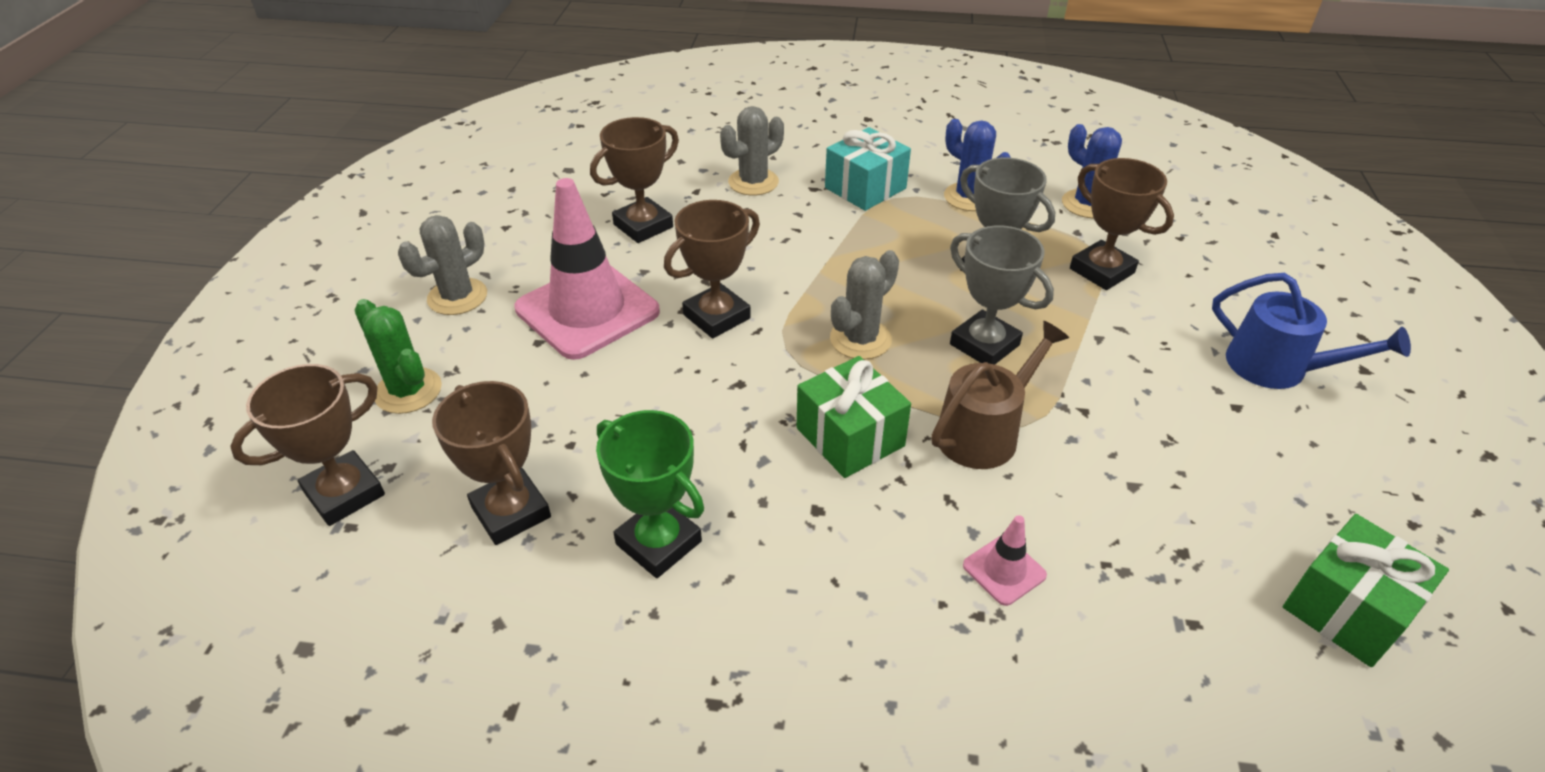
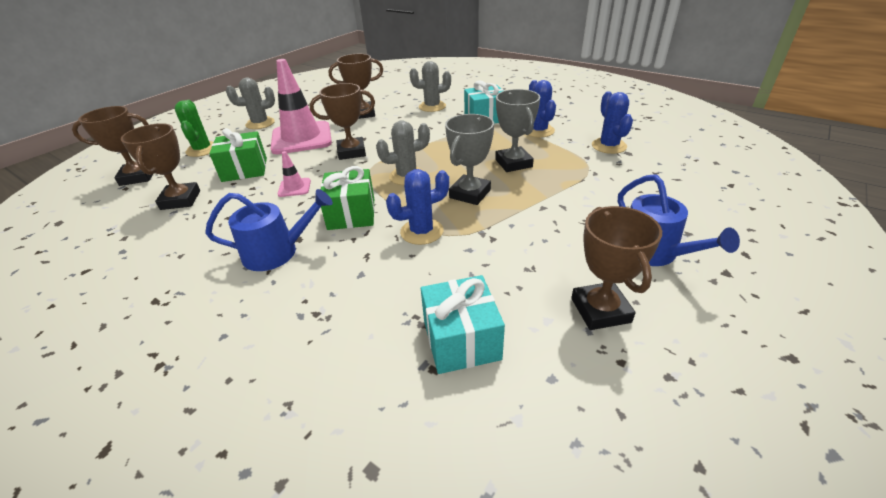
camera: 30 degrees right, 5 degrees down
green trophy [596,410,704,578] -> none
brown watering can [931,321,1069,469] -> blue cactus [386,169,449,245]
grey trophy [950,225,1054,365] -> grey trophy turned 45 degrees clockwise [445,114,494,205]
pink traffic cone [963,515,1047,606] -> pink traffic cone moved to [278,151,311,197]
brown trophy [1070,158,1174,290] -> brown trophy moved to [571,206,662,330]
green gift [1283,514,1449,667] -> green gift moved to [209,128,267,182]
none -> blue watering can [205,189,333,271]
none -> turquoise gift [421,275,505,374]

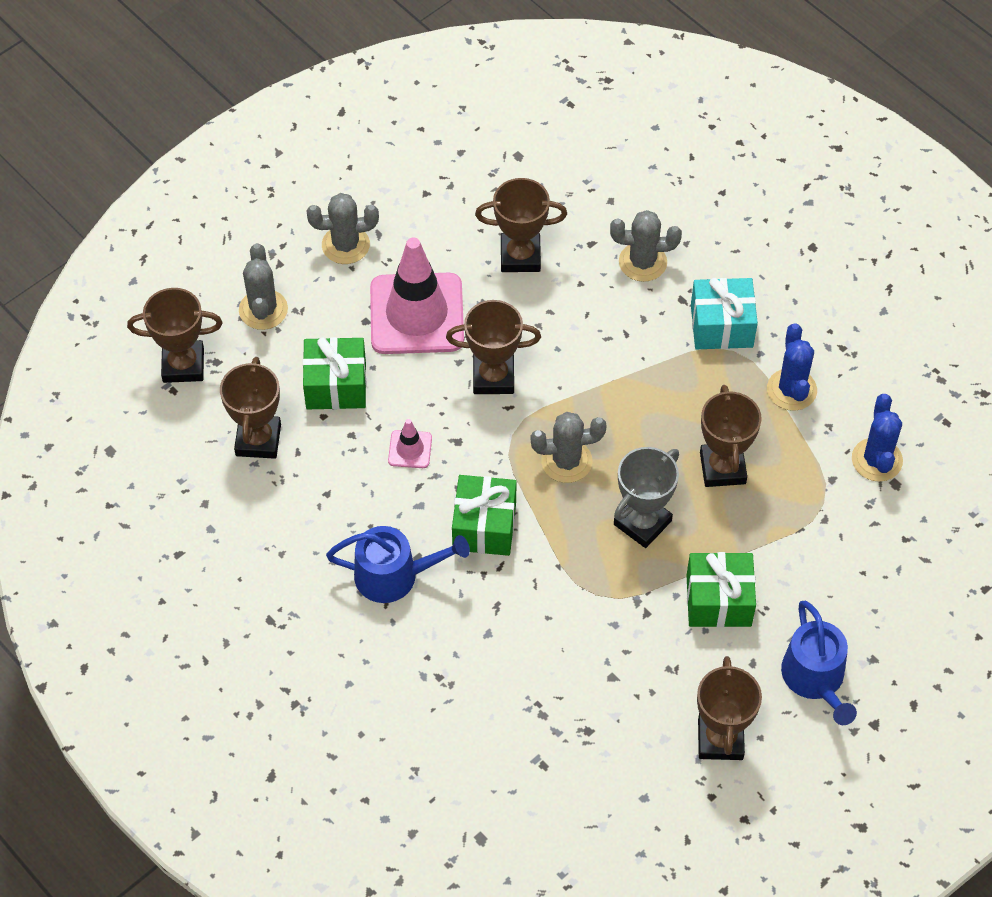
camera: 10 degrees right, 20 degrees up
green cactus [174,100,214,157] -> grey cactus [239,243,288,330]
blue cactus [386,169,449,245] -> none
turquoise gift [421,275,505,374] -> none
grey trophy [495,89,540,172] -> brown trophy [700,385,762,487]
none -> green gift [686,552,756,627]

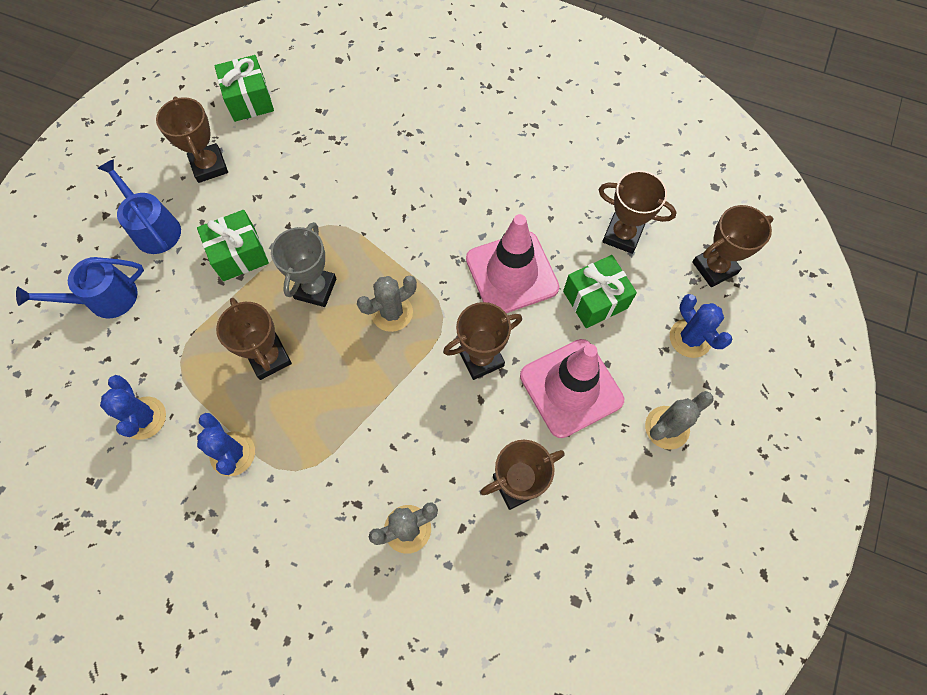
camera: 155 degrees right, 10 degrees up
brown trophy [220,357,281,459] -> brown trophy turned 45 degrees counterclockwise [599,170,677,254]
grey cactus [239,243,288,330] -> blue cactus [670,294,733,358]
blue watering can [326,526,470,603] -> blue watering can moved to [16,257,144,319]
pink traffic cone [388,419,432,468] -> pink traffic cone [466,214,560,313], size x2.32
green gift [452,475,517,556] -> green gift moved to [214,55,274,122]
turquoise gift [691,278,758,349] -> none

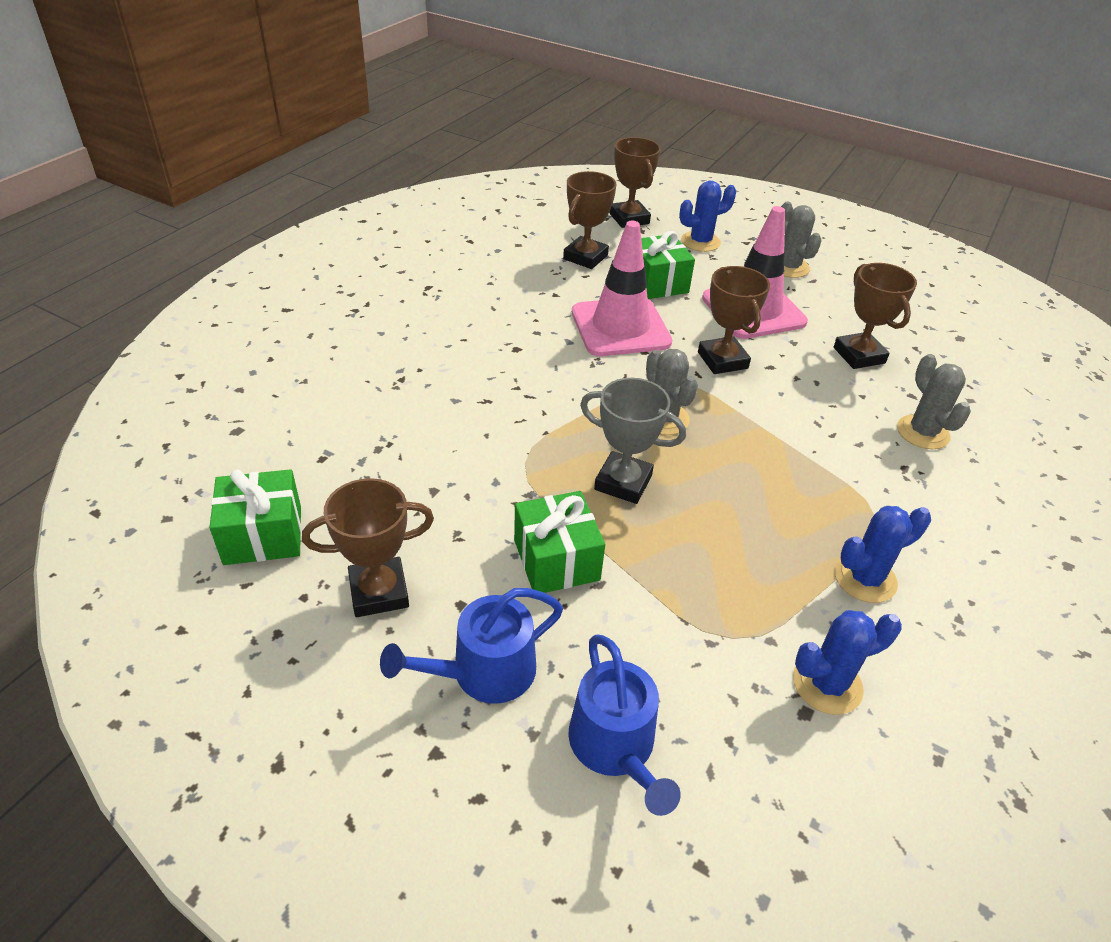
camera: 85 degrees left, 25 degrees down
brown trophy [216,298,292,380] -> none

